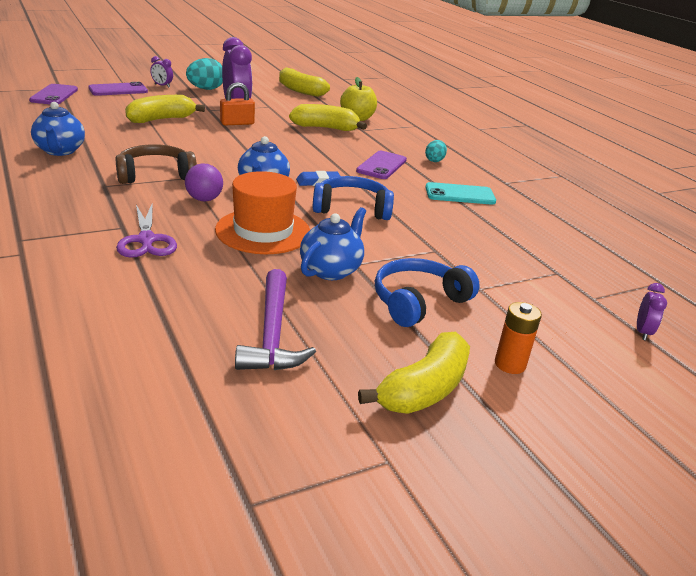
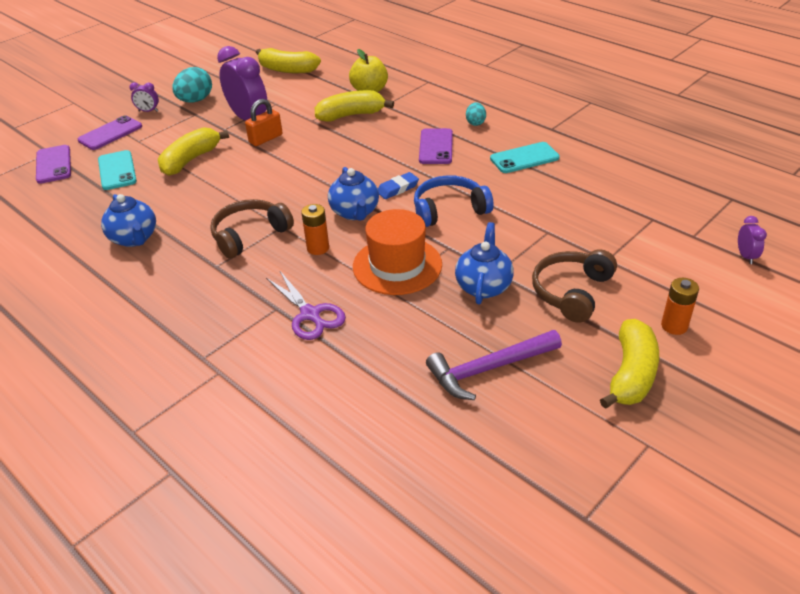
camera: 15 degrees left, 10 degrees up
purple ball [185,163,223,201] -> orange battery [301,204,329,255]
purple hammer [235,269,316,370] -> purple hammer turned 90 degrees clockwise [426,330,562,400]
blue headphones [375,258,480,327] -> brown headphones [532,249,617,323]
none -> turquoise phone [98,150,137,190]

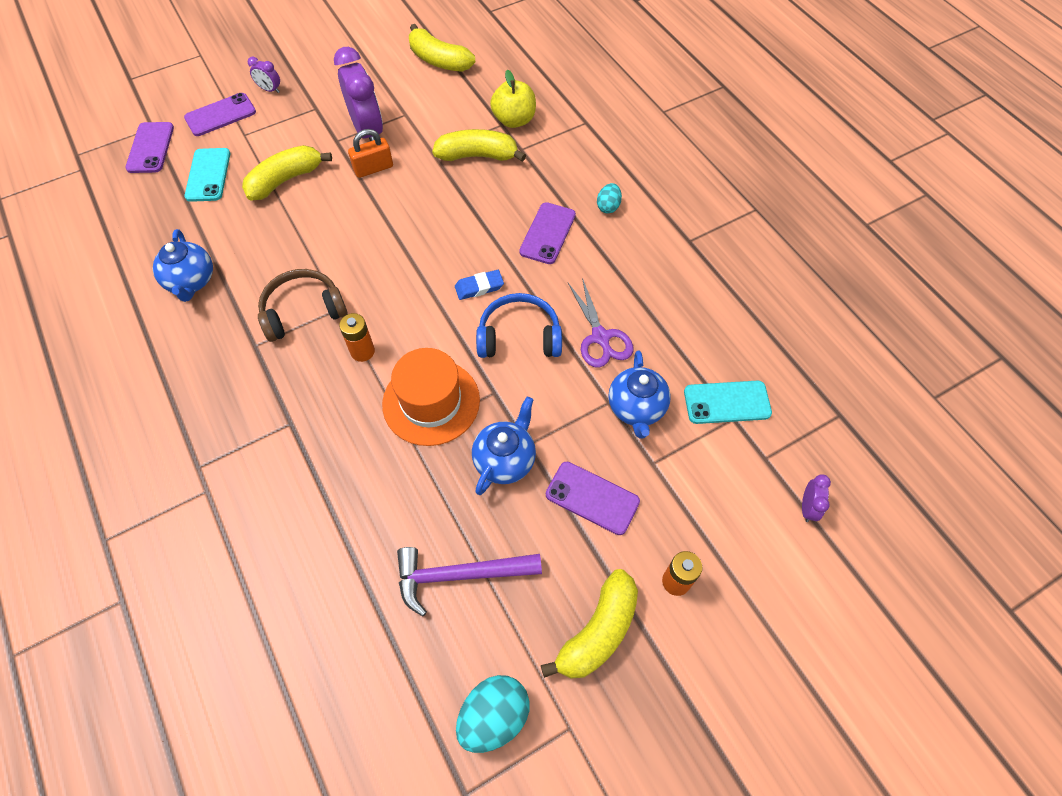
camera: 15 degrees right, 20 degrees up
turquoise egg [172,67,212,103] -> turquoise egg moved to [456,675,530,753]
purple scissors [266,271,346,340] -> purple scissors moved to [568,278,633,368]
blue teapot [328,167,379,221] -> blue teapot moved to [608,350,671,438]
turquoise phone [490,142,560,173] -> turquoise phone moved to [684,381,772,424]
brown headphones [532,249,617,323] -> purple phone [546,462,640,535]

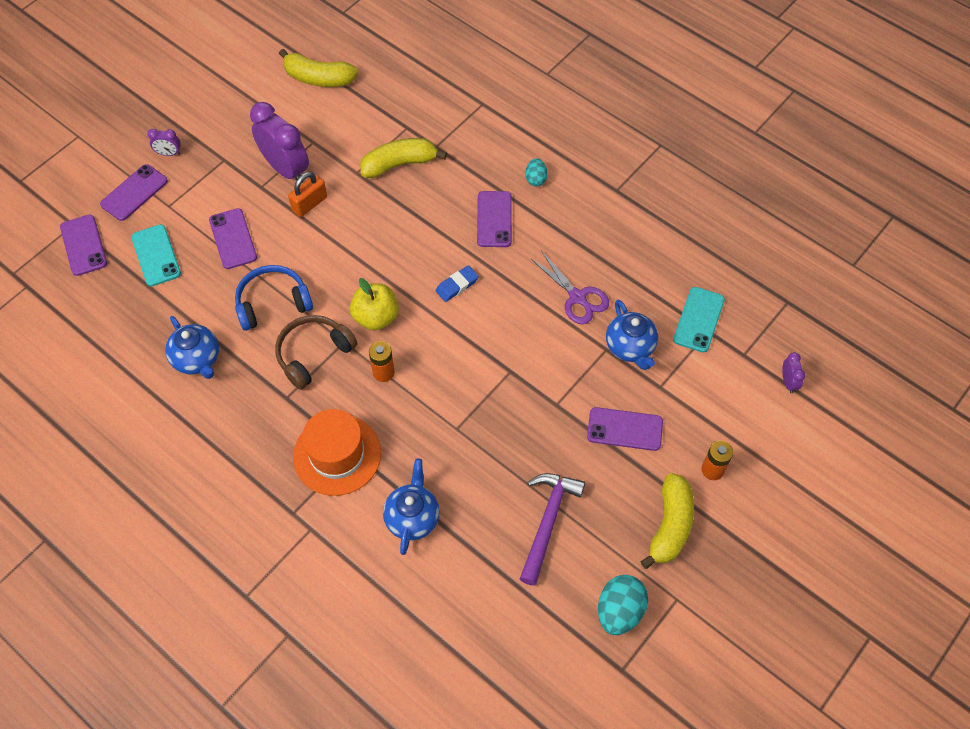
camera: 20 degrees left, 0 degrees up
yellow banana [242,145,332,200] -> purple phone [209,208,257,269]
orange hat [382,348,480,446] -> orange hat moved to [293,409,381,496]
purple hammer [397,547,542,616] -> purple hammer turned 135 degrees clockwise [520,473,585,586]
blue teapot [472,397,536,495] -> blue teapot moved to [383,458,440,555]
blue headphones [476,293,562,358] -> blue headphones moved to [235,265,313,331]
yellow apple [490,70,536,128] -> yellow apple moved to [350,278,399,330]
turquoise phone [684,381,772,424] -> turquoise phone turned 45 degrees counterclockwise [673,287,725,353]

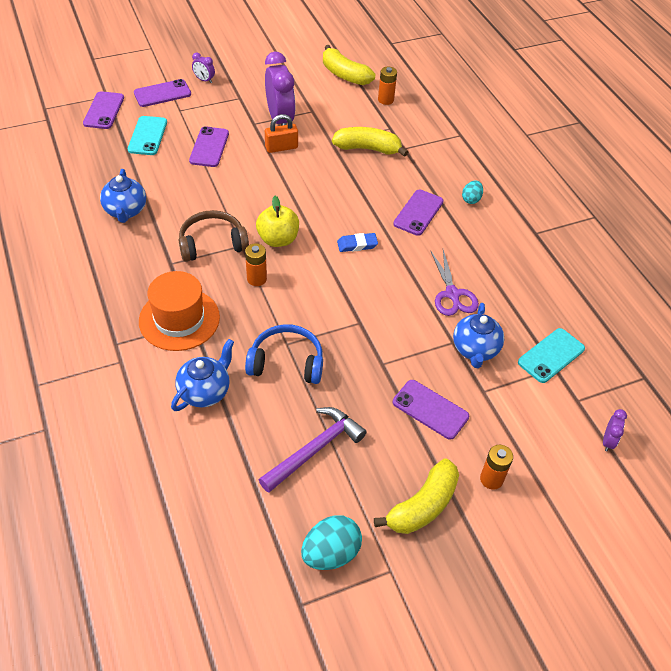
camera: 25 degrees right, 10 degrees down
blue headphones [235,265,313,331] -> blue headphones moved to [245,324,323,384]
none -> orange battery [378,67,397,105]

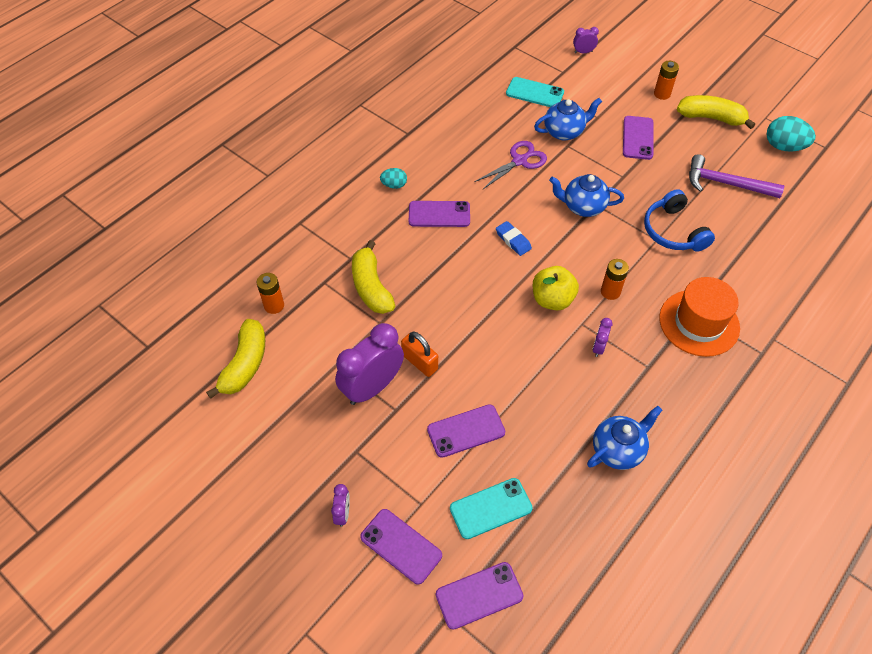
camera: 115 degrees left, 5 degrees up
blue teapot [171,339,234,411] -> blue teapot moved to [549,174,624,217]
brown headphones [179,210,249,262] -> purple clock [593,318,613,357]

